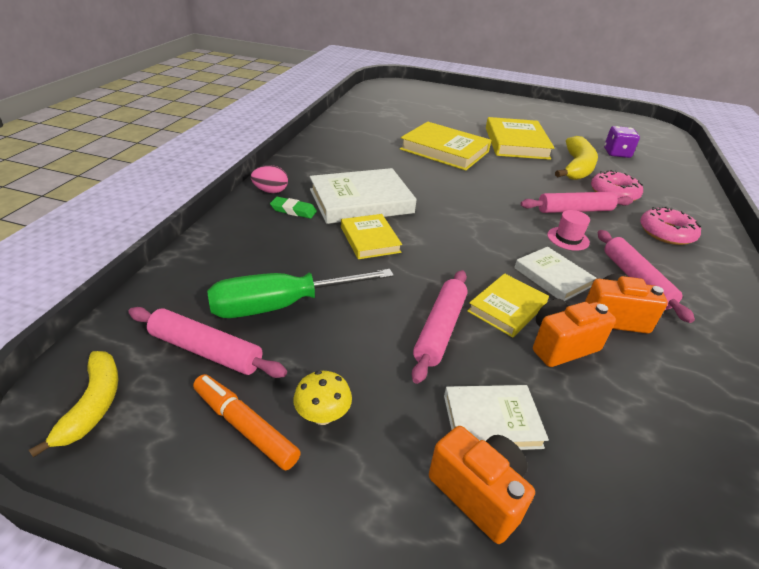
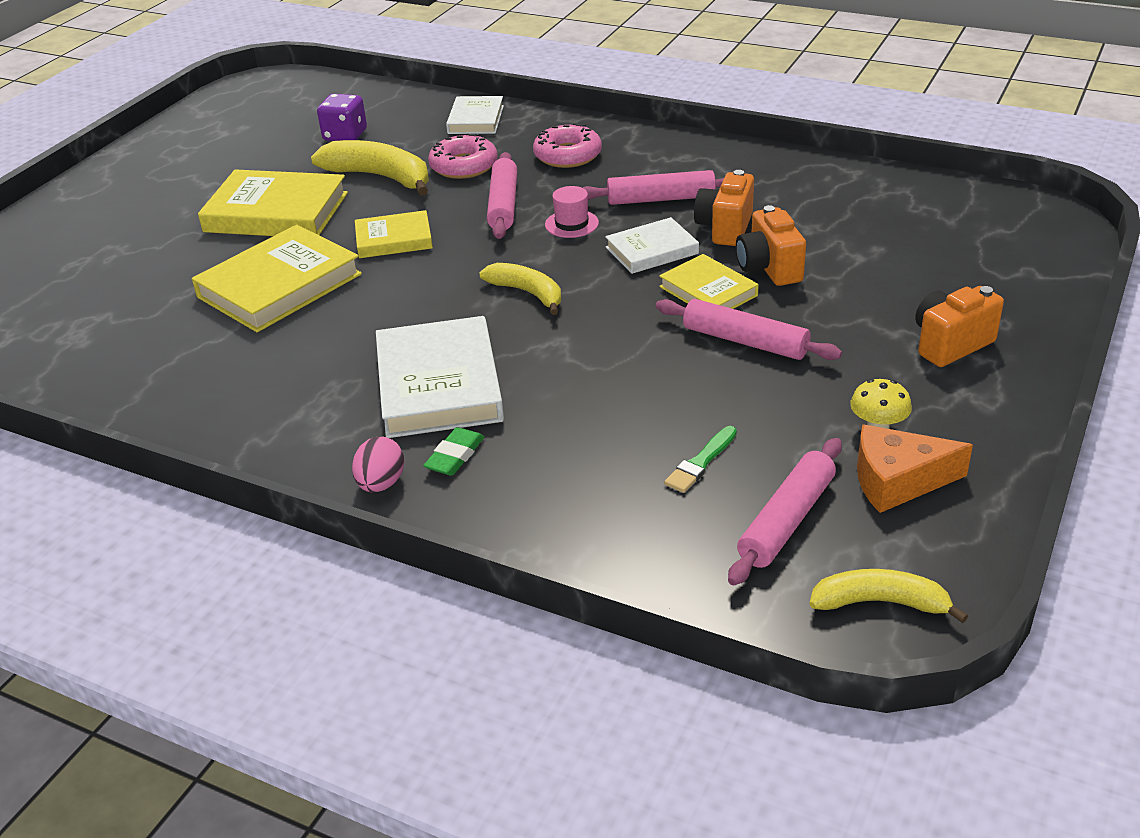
camera: 75 degrees left, 0 degrees up
orange marker [193,374,301,470] -> orange cheese [857,425,973,513]
green screwdriver [207,269,394,318] -> green brush [664,426,737,493]
yellow book [341,214,402,259] -> yellow book moved to [355,210,433,258]
white book [444,385,549,450] -> white book moved to [446,96,504,134]
none -> yellow banana [479,263,561,315]

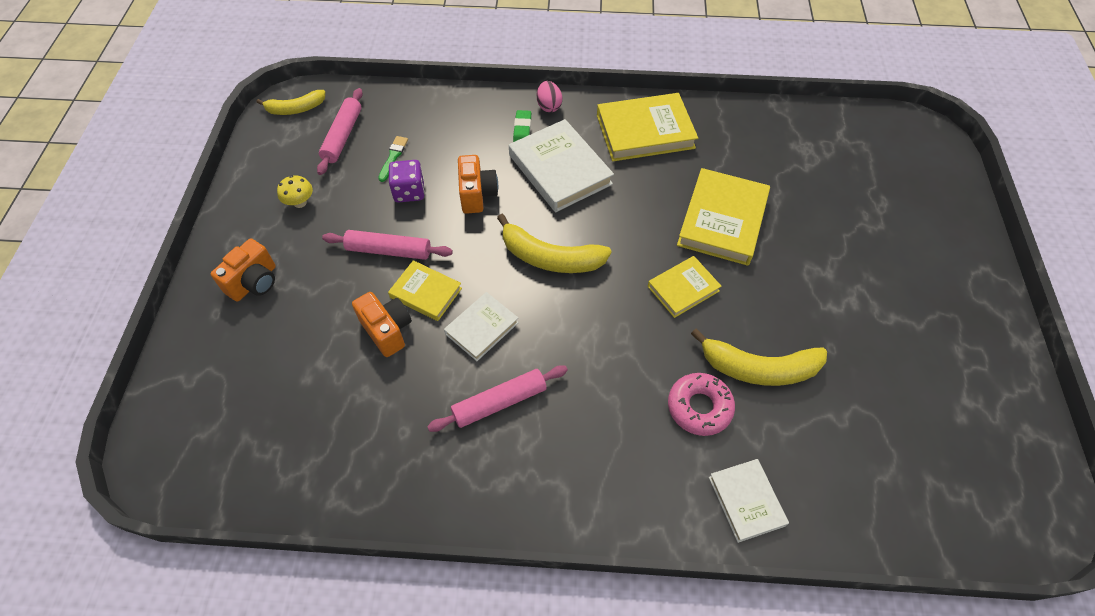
camera: 155 degrees right, 20 degrees up
yellow book [198,169,348,236] -> yellow book moved to [597,93,698,161]
purple dice [317,94,367,141] -> purple dice moved to [389,160,425,203]
yellow banana [479,263,561,315] -> yellow banana [497,214,612,273], size x1.56
pink rolling pin [487,152,517,239] -> none
pink donut [533,123,602,168] -> none
pink hat [545,186,599,238] -> none
orange camera [694,170,754,246] -> orange camera moved to [458,155,498,214]
orange cheese [857,425,973,513] -> none

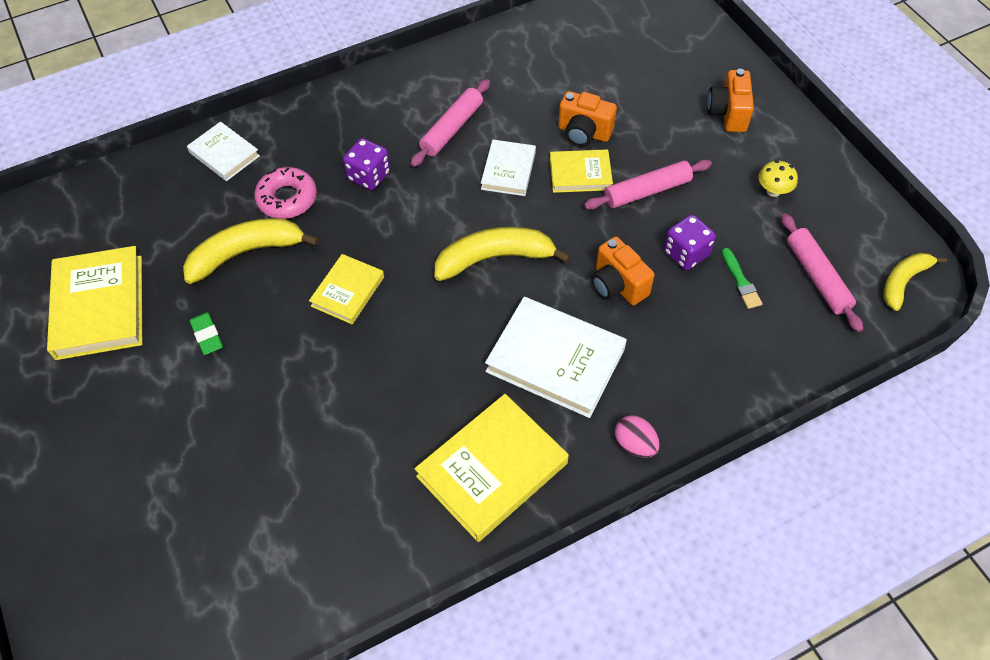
camera: 150 degrees right, 0 degrees up
green eraser [513,110,531,142] -> green eraser moved to [190,312,223,355]
yellow book [677,168,770,266] -> yellow book moved to [47,246,142,360]
none -> purple dice [343,138,390,190]

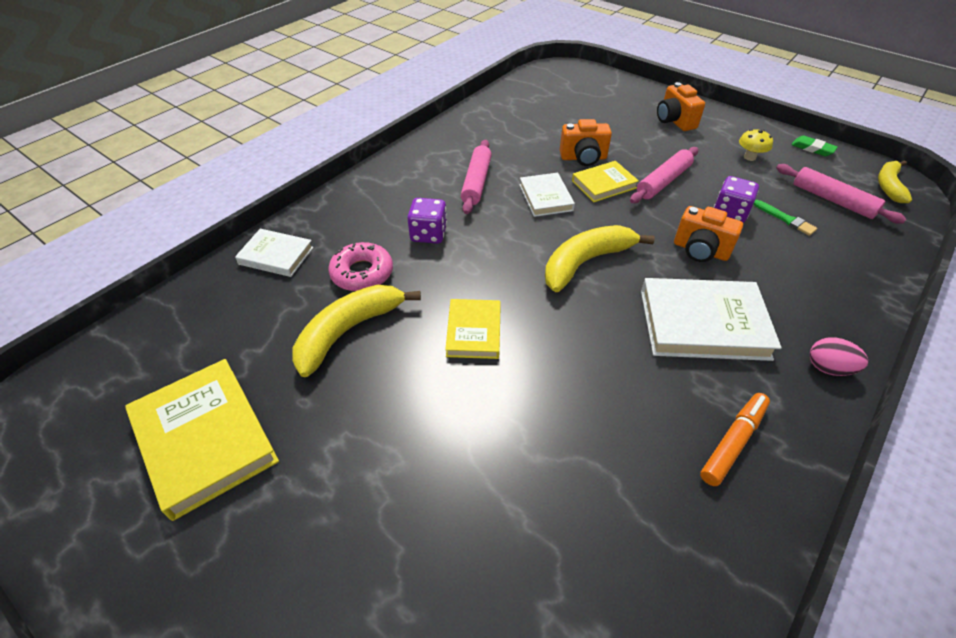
camera: 25 degrees left, 10 degrees down
green eraser [190,312,223,355] -> green eraser moved to [791,135,838,156]
yellow book [415,394,569,542] -> orange marker [700,393,770,486]

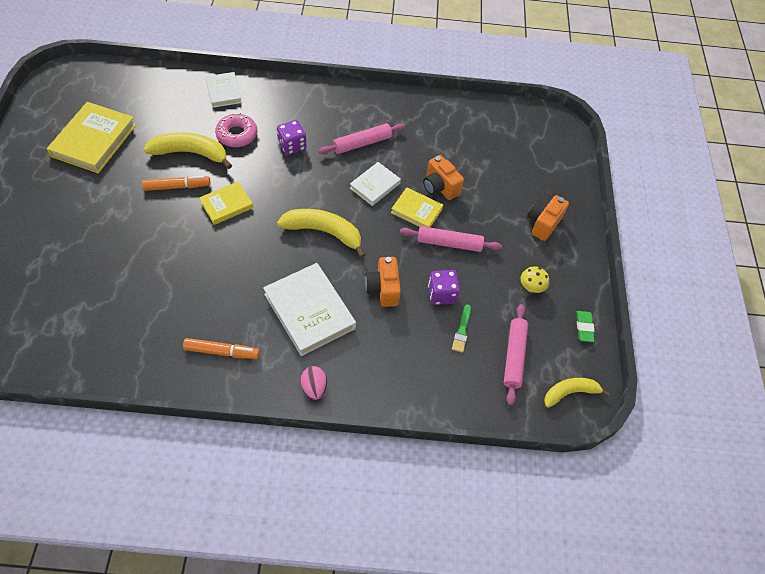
camera: 50 degrees right, 10 degrees up
none -> orange marker [142,176,211,191]

